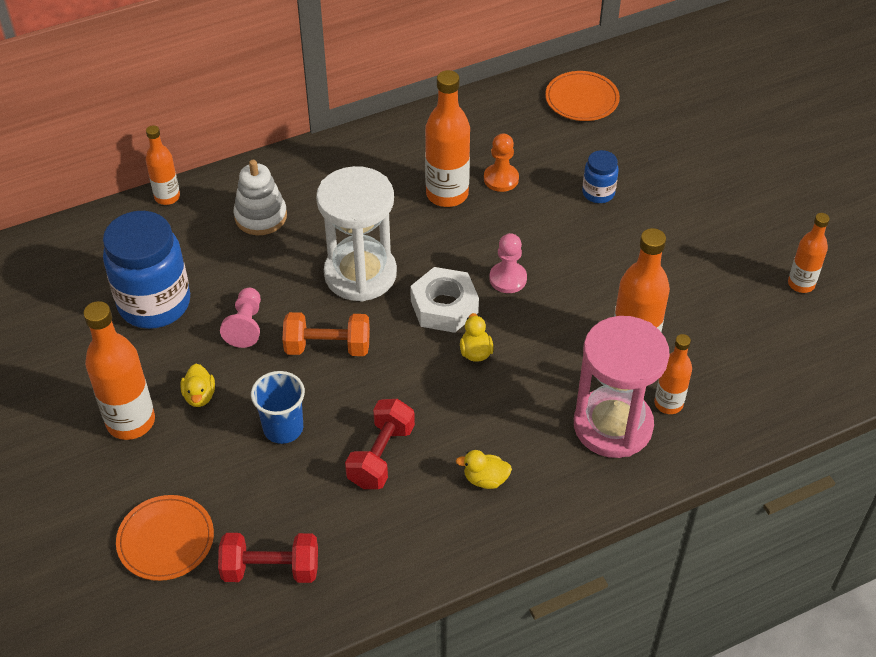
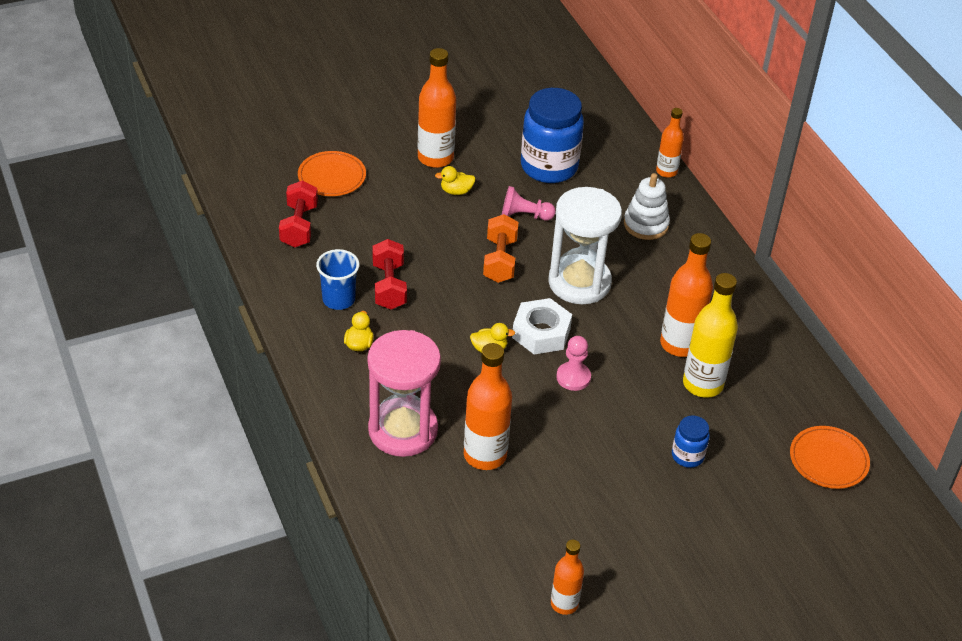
camera: 90 degrees right, 5 degrees down
blue cup [251,371,305,444] -> blue cup moved to [316,249,360,310]
red dumbbell [345,399,415,489] -> red dumbbell turned 60 degrees clockwise [373,239,407,309]
orange pawn [484,133,519,192] -> yellow bottle [683,273,738,398]
orange bottle [654,334,692,414] -> none

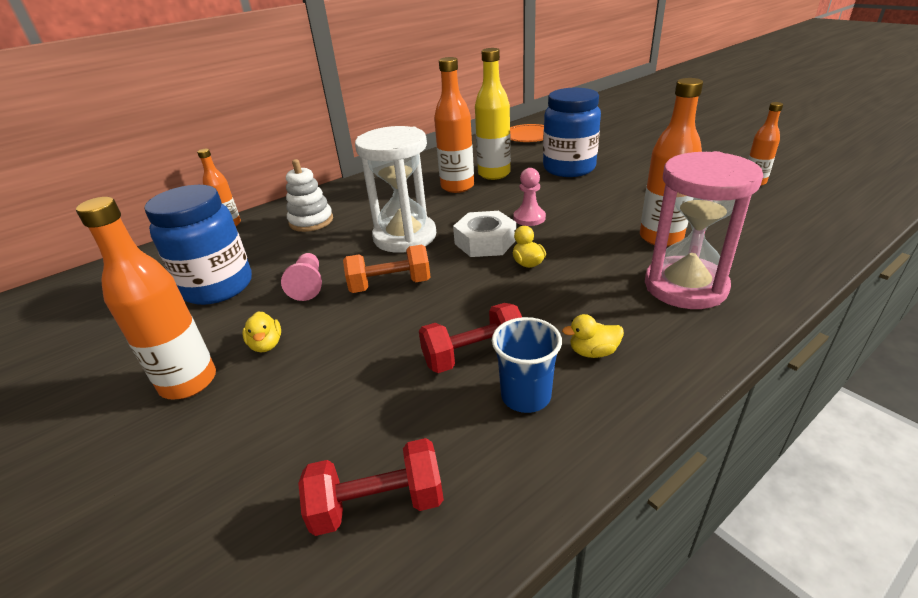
camera: 100 degrees left, 10 degrees down
orange plate [298,151,366,196] -> none
blue jar [672,415,710,468] -> blue jar [543,88,601,177], size x2.08

